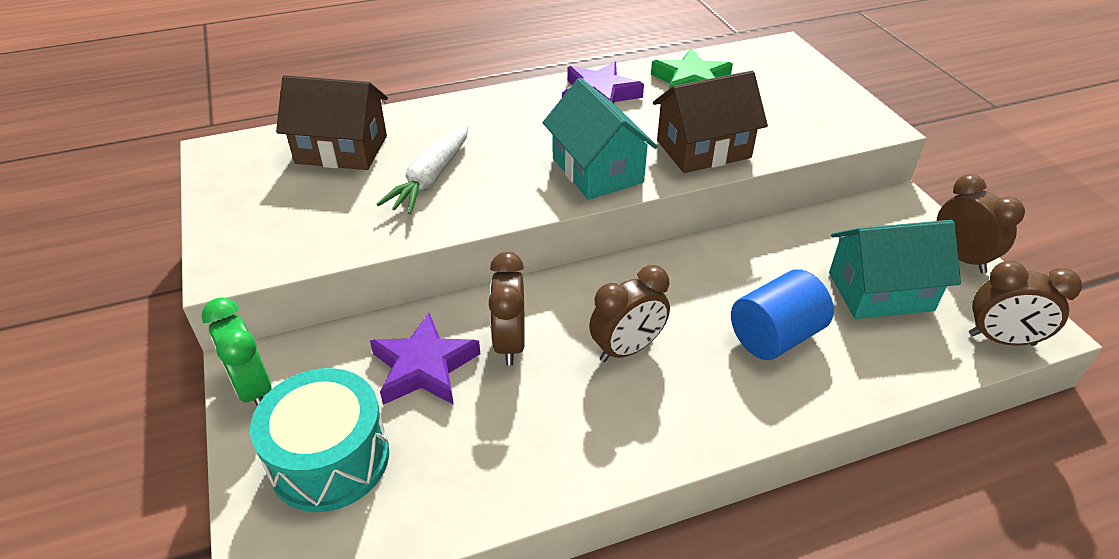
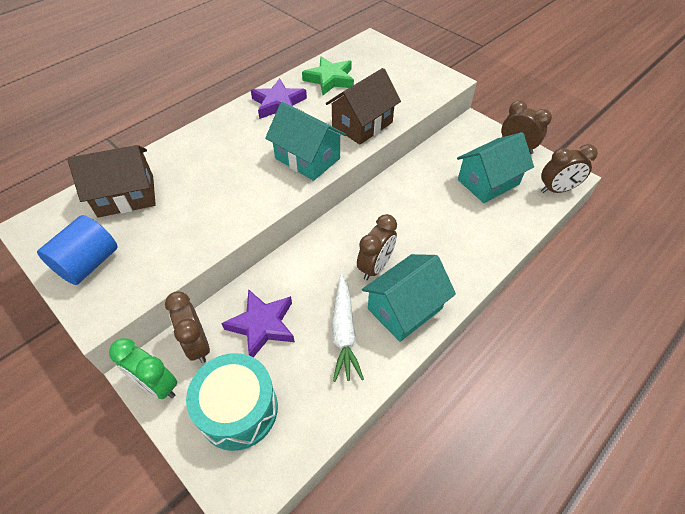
camera: 25 degrees left, 10 degrees up
white carrot [376,125,469,214] -> white carrot moved to [332,274,364,382]
brown clock [488,252,525,366] -> brown clock moved to [165,292,210,363]
blue cylinder [731,269,834,360] -> blue cylinder moved to [37,215,117,285]
none -> turquoise house [362,254,456,342]

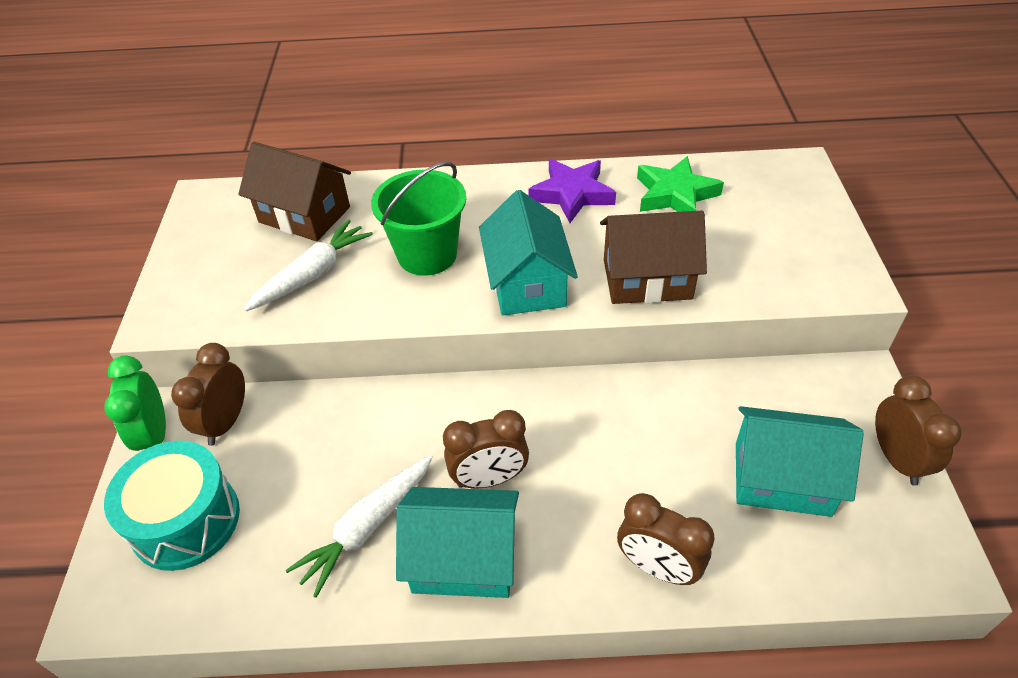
camera: 45 degrees right, 5 degrees down
blue cylinder [37,215,117,285] -> none
purple star [221,289,295,357] -> none
brown clock [541,144,598,193] -> brown clock moved to [617,493,715,585]
none -> white carrot [244,220,373,312]
none -> green bucket [371,162,466,276]

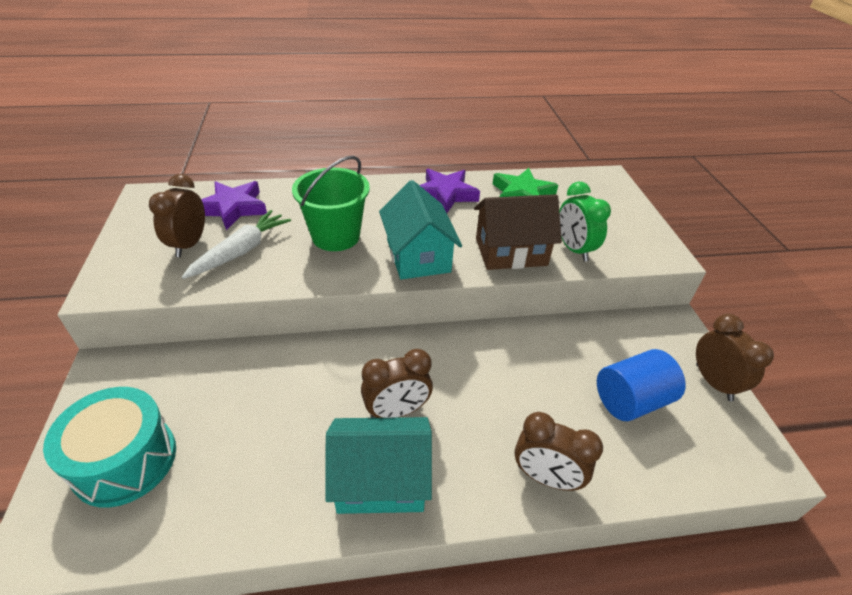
camera: 10 degrees left, 5 degrees down
green clock [104,355,166,451] -> green clock moved to [559,182,611,262]
brown clock [171,343,245,446] -> brown clock moved to [149,174,205,257]
brown house [238,142,351,241] -> purple star [201,181,267,230]
white carrot [286,455,433,598] -> none
turquoise house [736,406,864,517] -> blue cylinder [597,349,686,421]

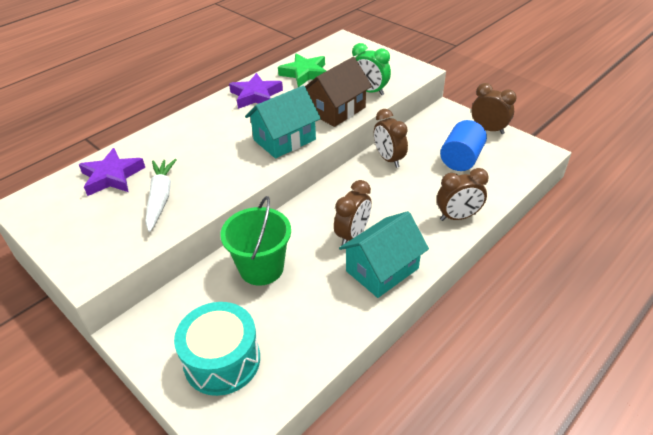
camera: 35 degrees left, 0 degrees up
brown clock [149,174,205,257] -> brown clock moved to [374,109,408,168]
green bucket [292,156,370,251] -> green bucket moved to [220,196,291,286]
turquoise house [379,180,462,280] -> turquoise house turned 75 degrees counterclockwise [245,85,321,158]

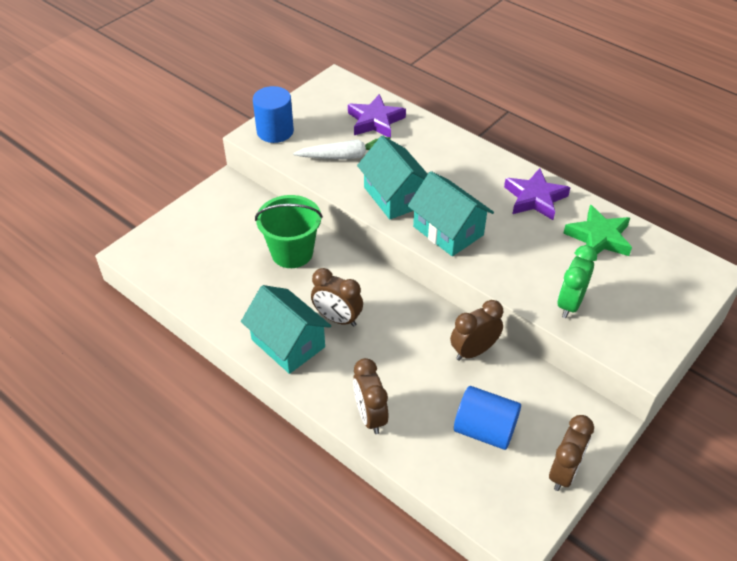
camera: 85 degrees right, 5 degrees up
turquoise drum [174,302,260,396] -> none
brown house [305,57,372,127] -> none
none -> blue cylinder [253,86,294,143]
none -> turquoise house [357,136,428,220]

